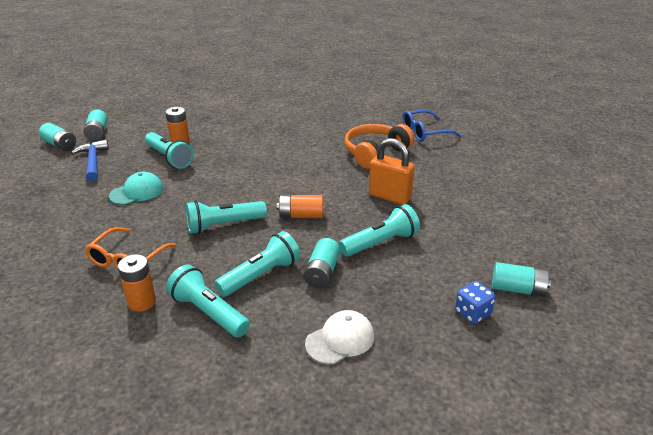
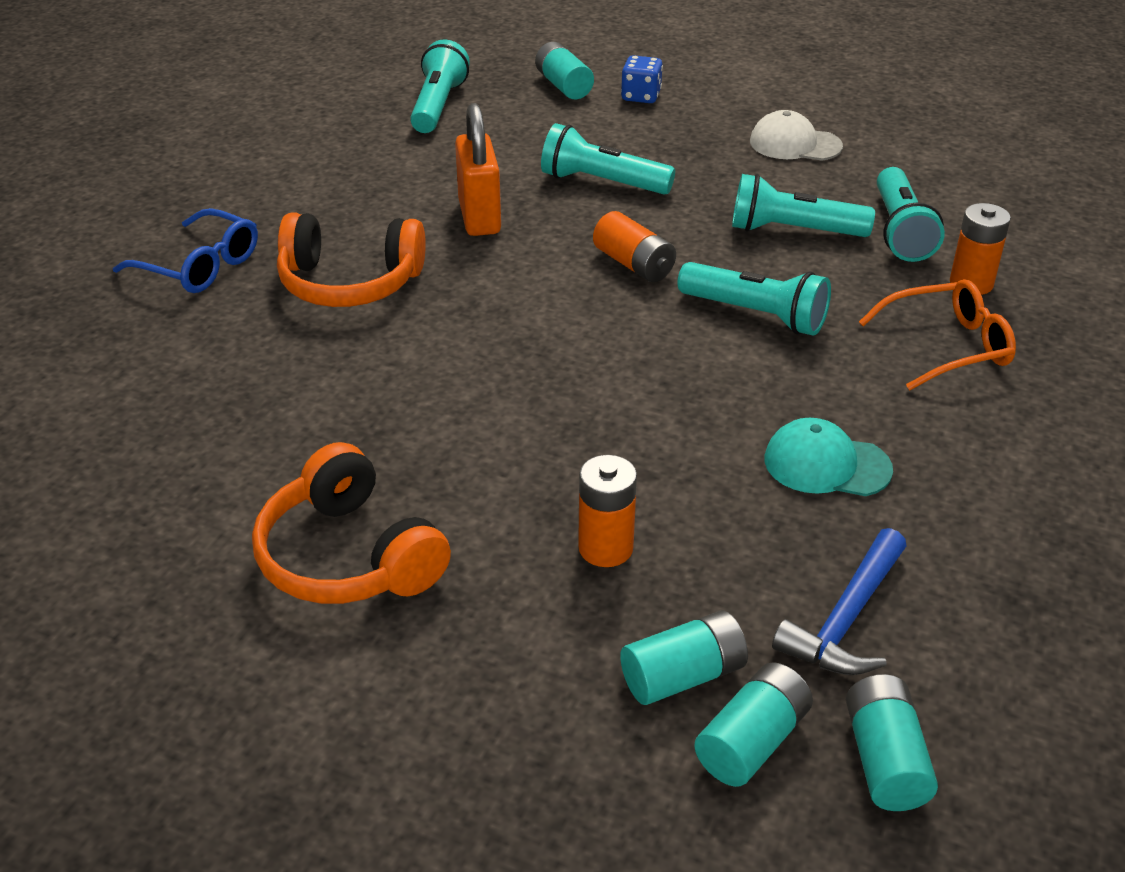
camera: 130 degrees left, 5 degrees up
turquoise flashlight [145,132,194,169] -> turquoise flashlight moved to [410,39,470,133]
turquoise battery [304,238,341,288] -> turquoise battery moved to [620,611,748,705]
none -> orange headphones [252,442,451,604]

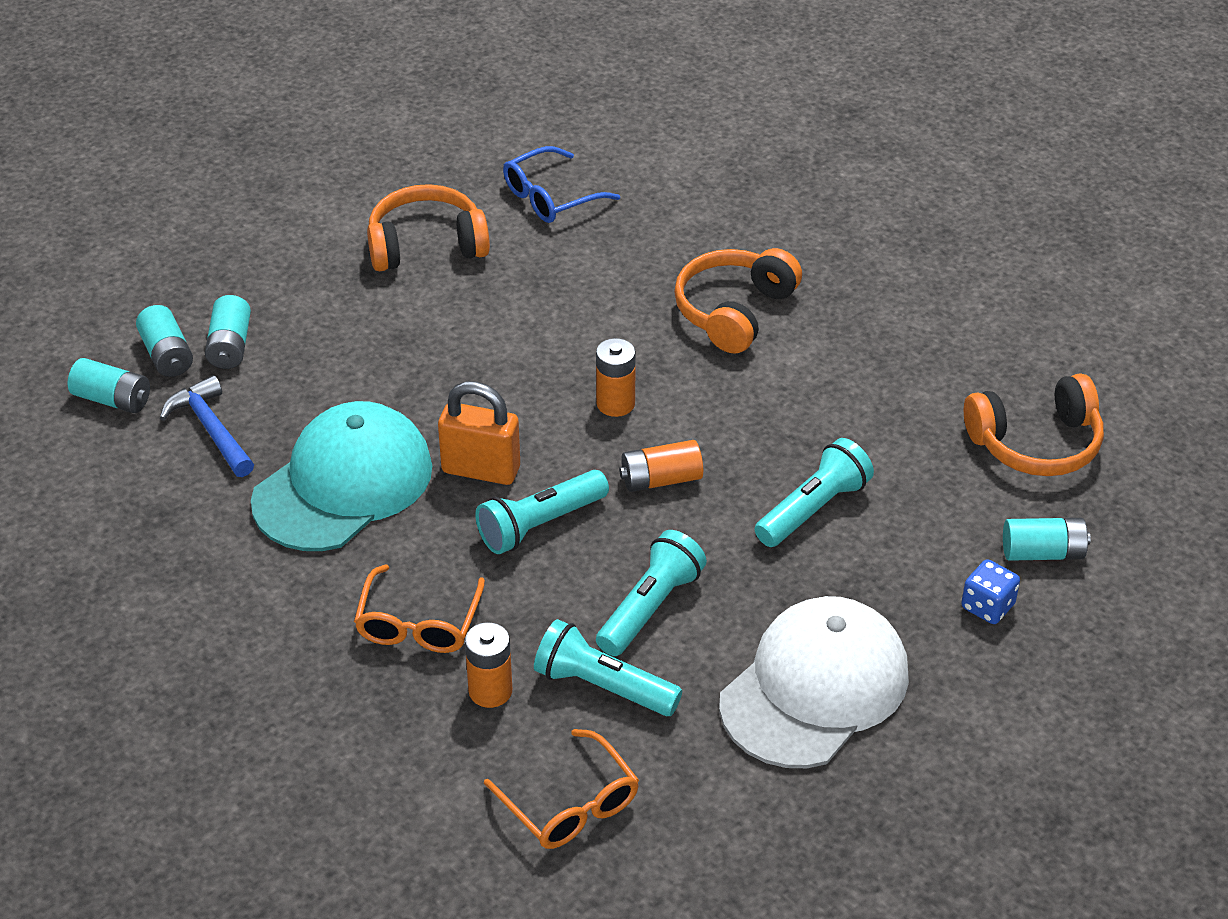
camera: 115 degrees right, 5 degrees up
blue glasses [113,208,258,293] -> blue glasses moved to [503,146,620,223]
turquoise flashlight [410,39,470,133] -> orange headphones [964,373,1104,476]
orange padlock [455,103,501,236] -> orange padlock moved to [438,381,520,485]
orange battery [578,455,637,567] -> orange battery moved to [596,338,636,417]
white cap [750,110,843,161] -> white cap [719,596,909,768], size x1.98
turquoise cap [765,418,893,496] -> turquoise cap [251,401,432,551], size x1.98
none -> orange glasses [484,729,639,849]

